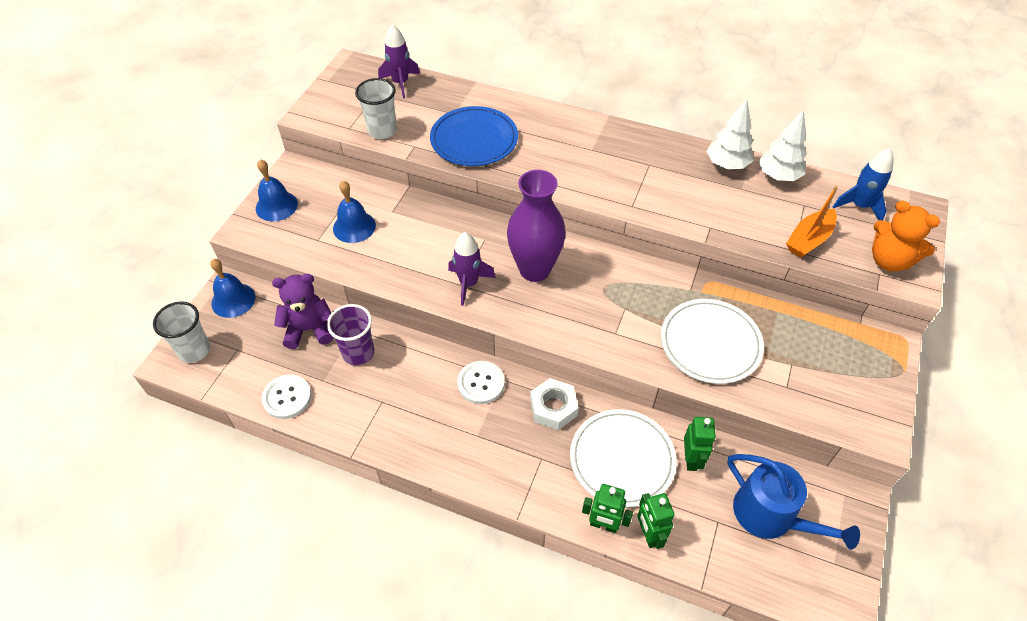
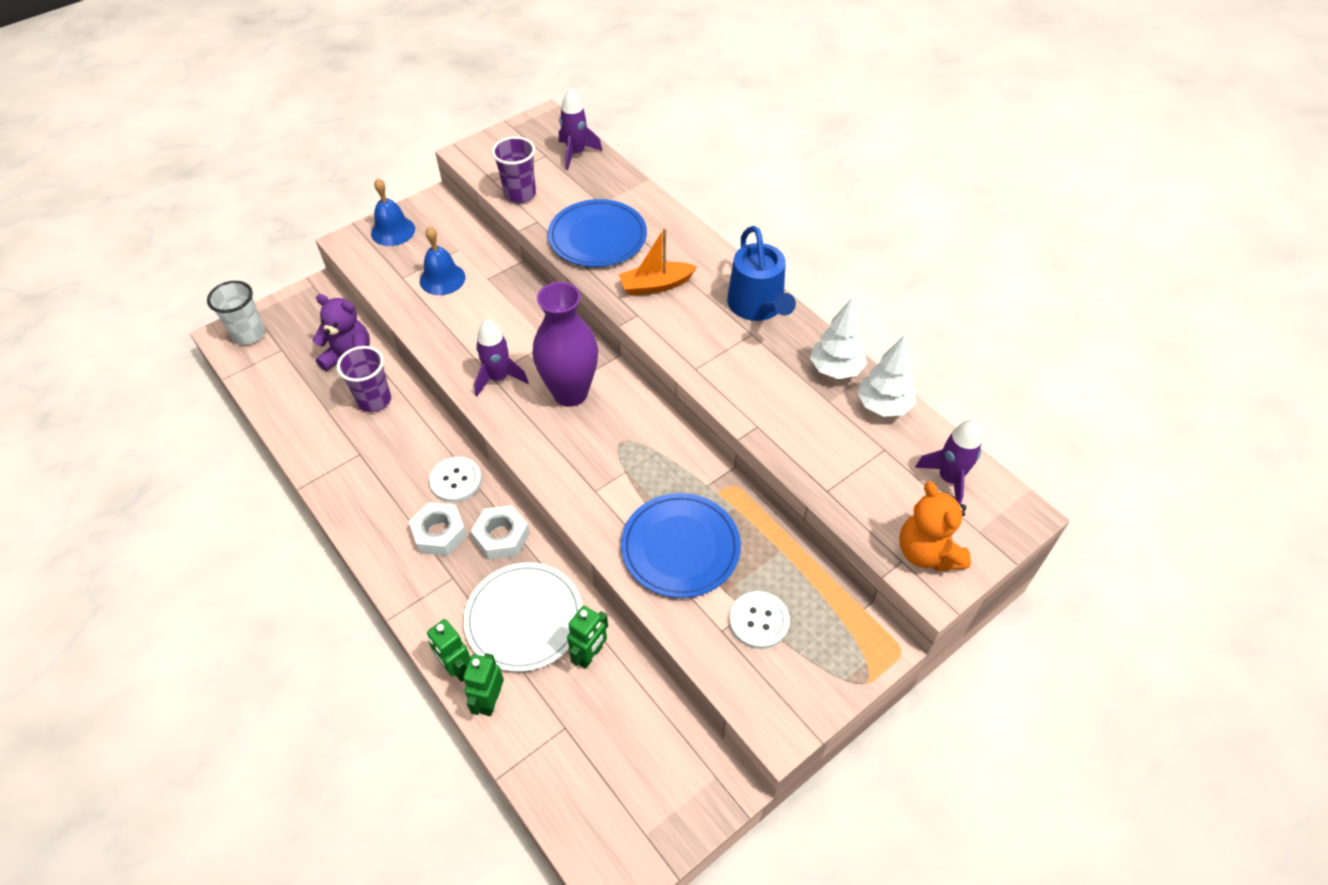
camera: 30 degrees right, 0 degrees up
blue bell [210,259,255,318] -> none
white button [262,375,311,419] -> white button moved to [729,591,790,649]
white cup [355,78,397,139] -> purple cup [492,136,536,203]
white plate [661,299,764,384] -> blue plate [621,493,741,598]
blue watering can [728,454,860,550] -> blue watering can moved to [727,226,796,321]
orange boat [786,186,838,258] -> orange boat moved to [619,228,697,296]
blue rocket [833,148,893,221] -> purple rocket [915,419,982,505]
none -> white nut [409,502,467,556]

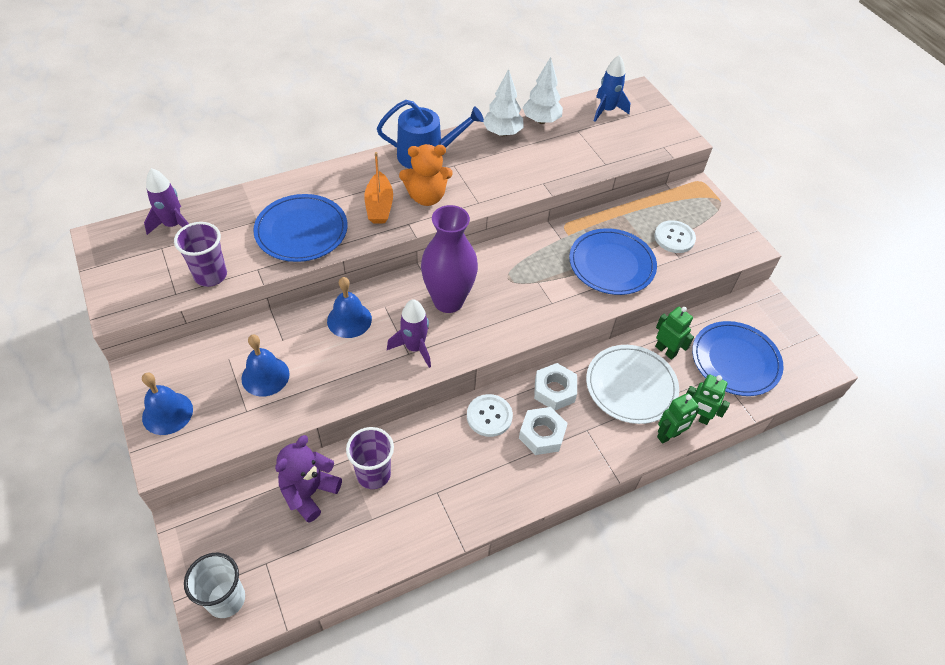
camera: 80 degrees left, 0 degrees up
orange teddy bear [899,481,971,571] -> orange teddy bear moved to [399,144,453,206]
purple rocket [915,419,982,505] -> blue rocket [594,55,630,122]
none -> blue bell [327,277,372,338]
none -> blue plate [692,321,784,396]

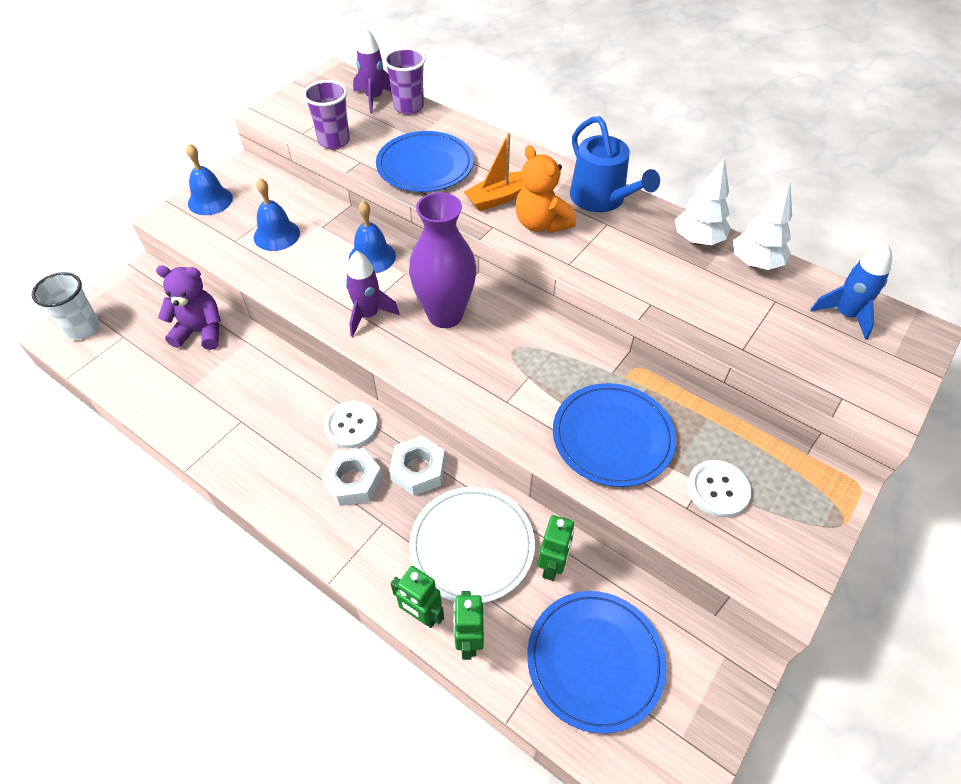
camera: 65 degrees right, 0 degrees up
purple cup [346,427,394,489] -> purple cup moved to [384,48,426,115]

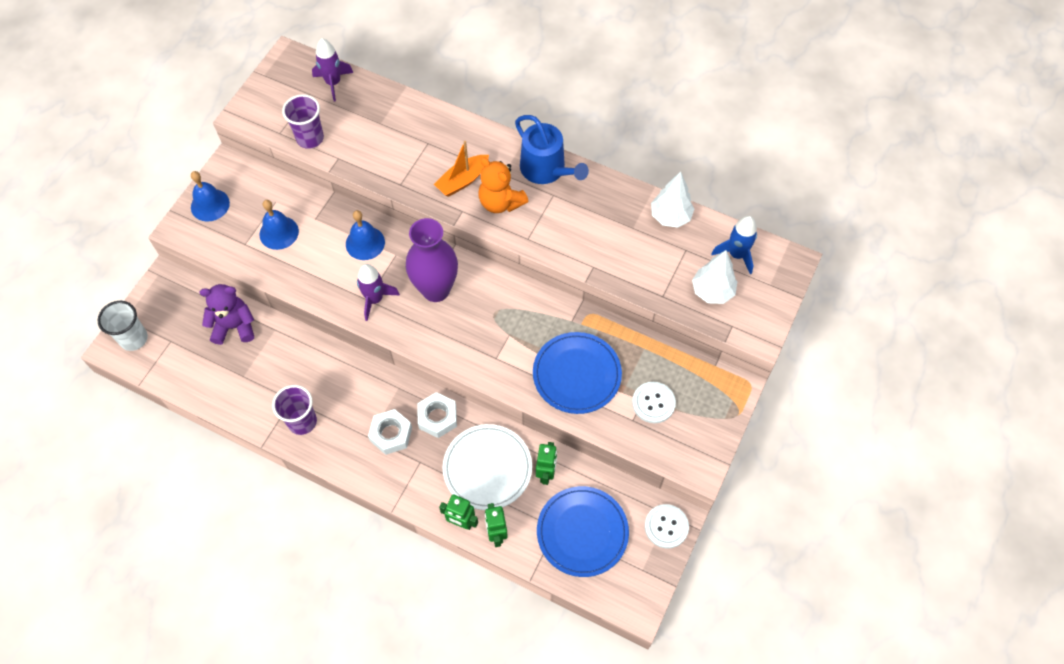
camera: 10 degrees left, 10 degrees up
white button [324,401,378,448] -> white button moved to [645,504,689,548]
blue plate [376,131,474,192] -> none
purple cup [384,48,426,115] -> purple cup moved to [272,385,317,435]
white tree [675,157,730,245] -> white tree moved to [692,250,737,304]

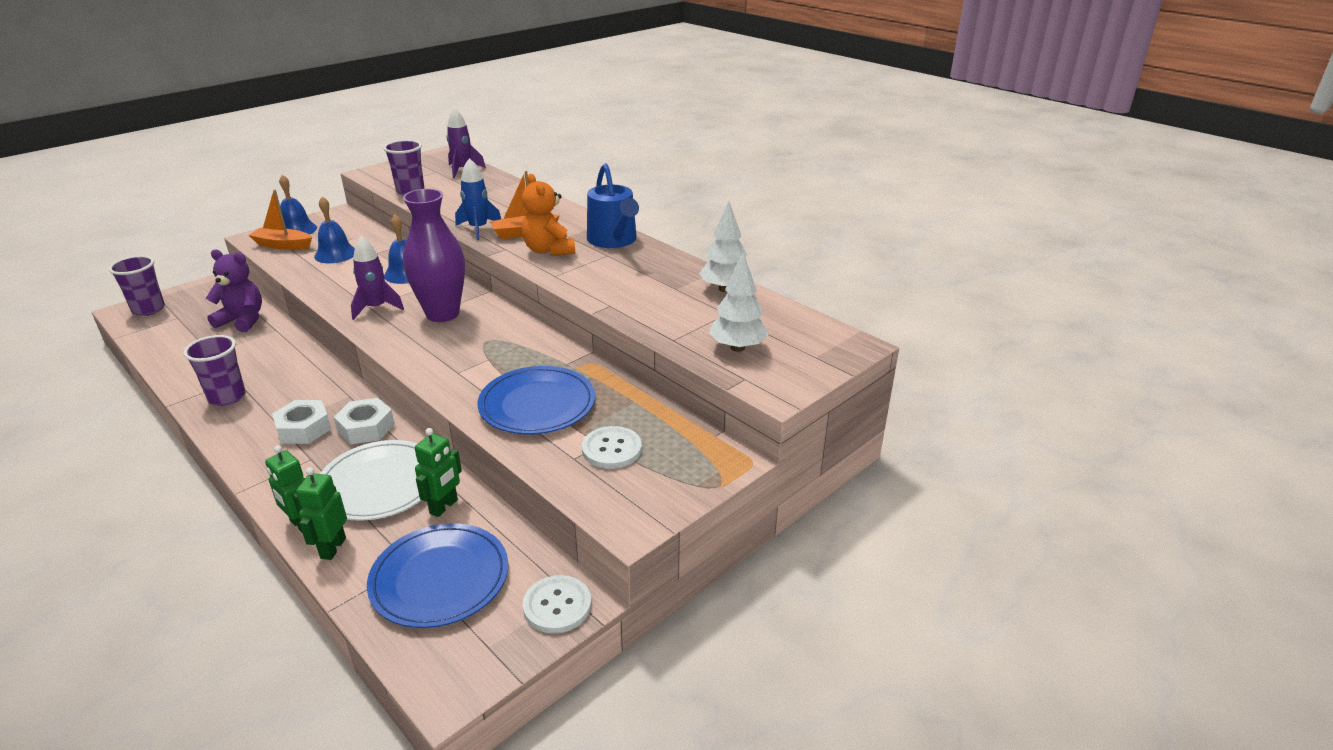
camera: 20 degrees right, 30 degrees down
white cup [97,301,148,351] -> purple cup [109,255,165,316]
blue rocket [711,216,757,274] -> blue rocket moved to [455,158,501,240]
none -> orange boat [249,190,312,250]

